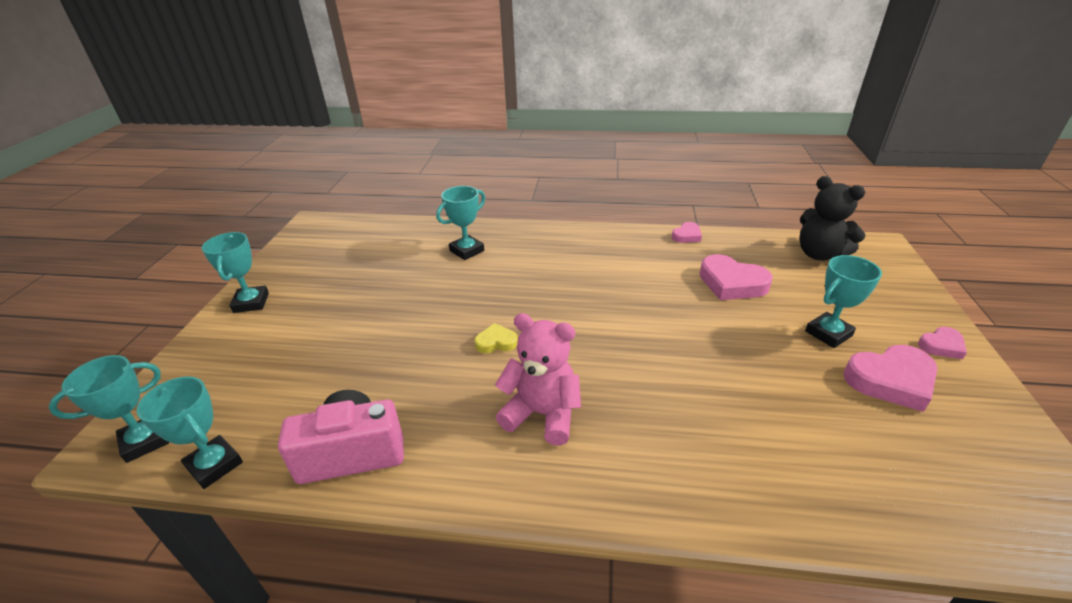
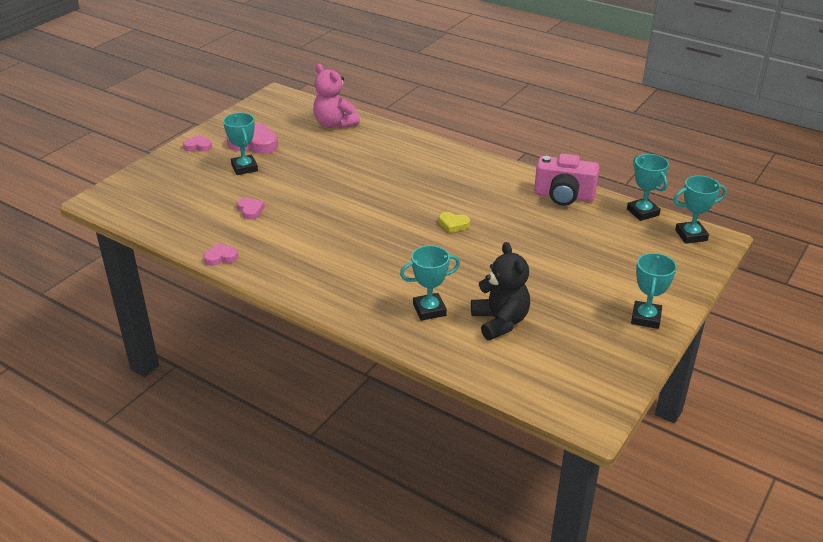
camera: 155 degrees left, 0 degrees up
pink teddy bear [495,313,581,446] -> pink teddy bear moved to [313,64,360,129]
pink heart [700,254,773,300] -> pink heart [237,198,265,220], size x0.55
black teddy bear [799,176,865,260] -> black teddy bear moved to [471,242,530,340]
turquoise trophy [805,255,882,348] -> turquoise trophy turned 75 degrees clockwise [223,112,258,175]

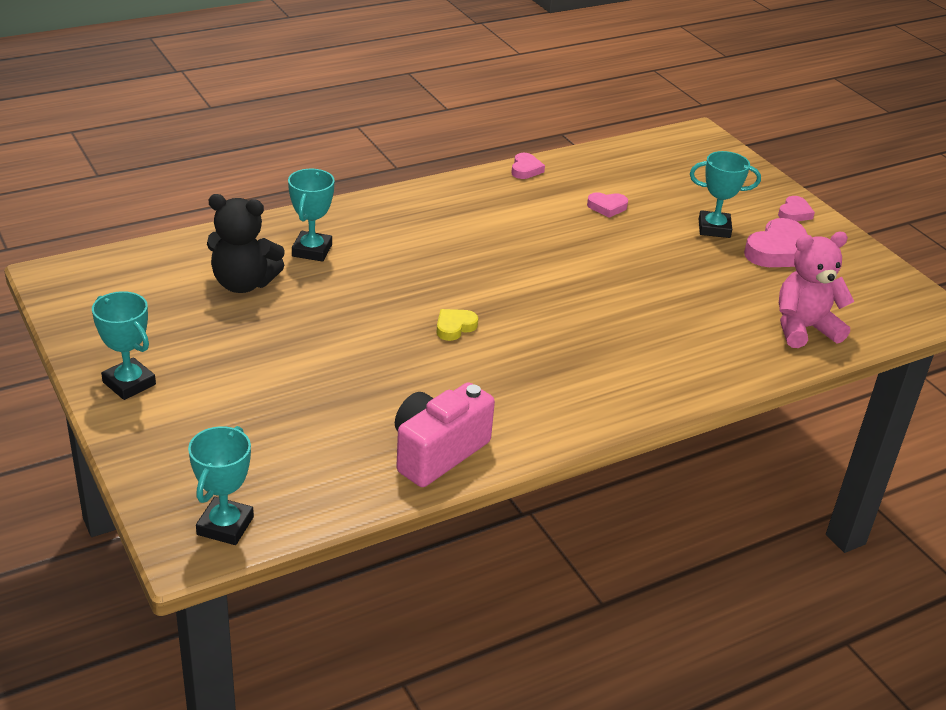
camera: 115 degrees right, 0 degrees up
turquoise trophy [627,154,669,221] -> none

